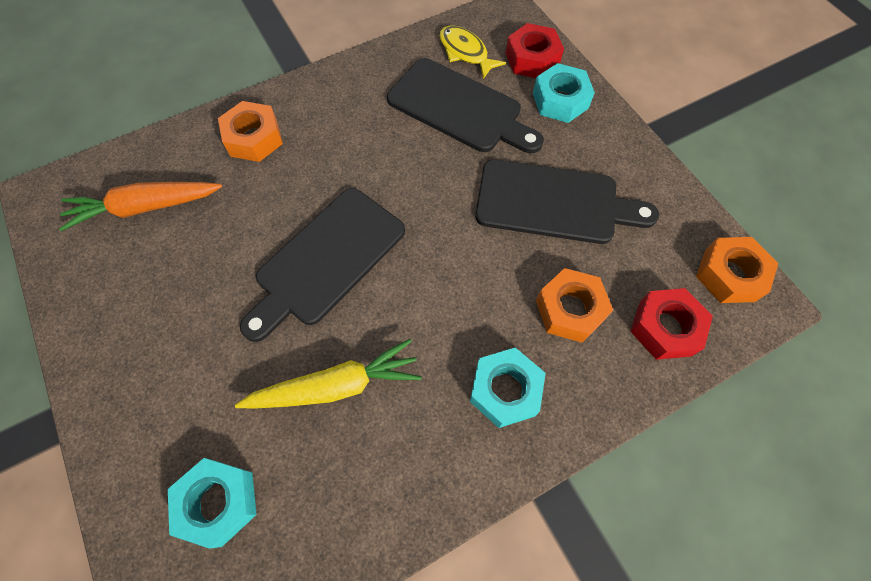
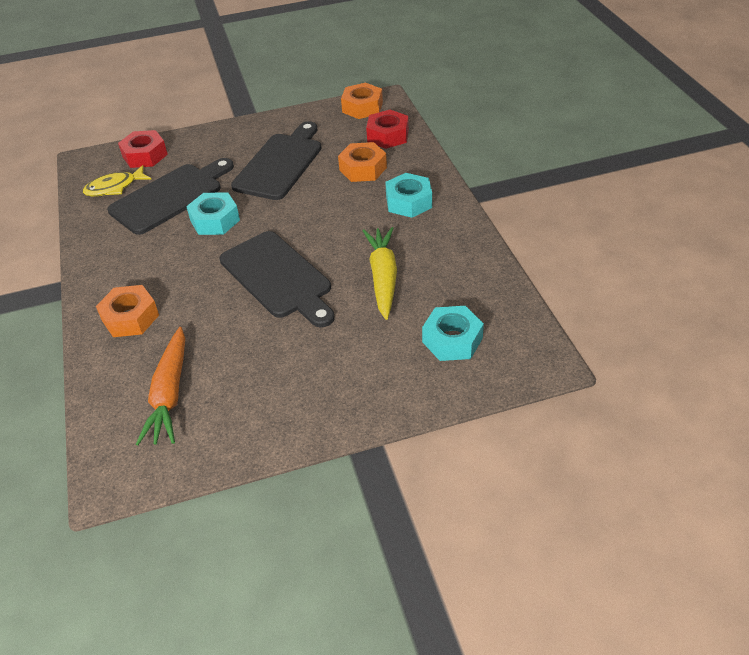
camera: 75 degrees left, 20 degrees down
turquoise nut [533,63,595,123] -> turquoise nut moved to [186,192,240,235]

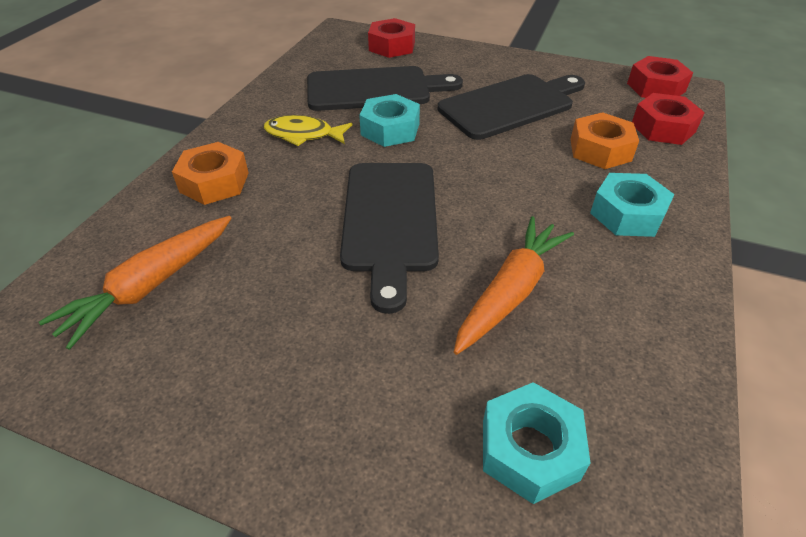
camera: 35 degrees right, 0 degrees up
yellow fish [83,165,152,196] -> yellow fish moved to [264,115,352,146]
orange nut [341,83,383,119] -> red nut [627,56,693,98]
yellow carrot [363,227,397,320] -> orange carrot [454,216,574,355]

